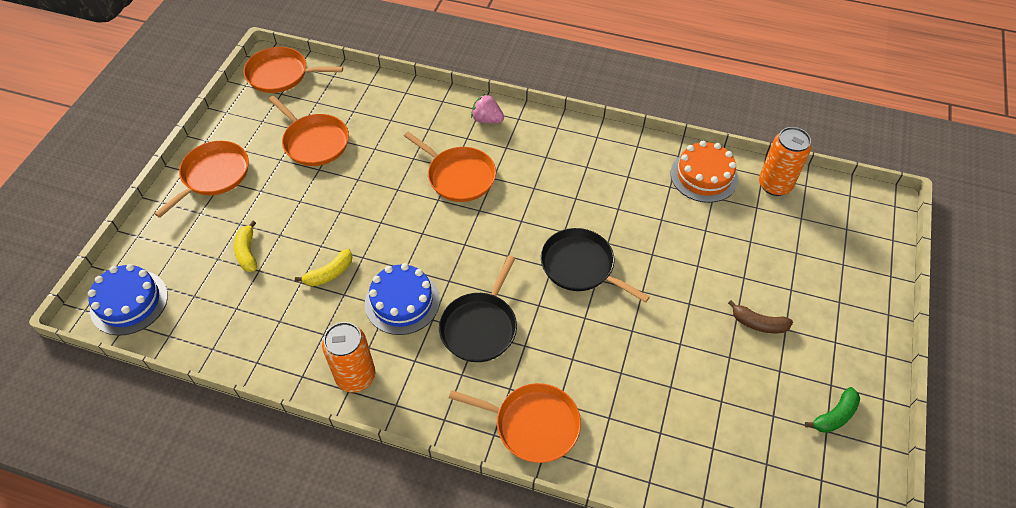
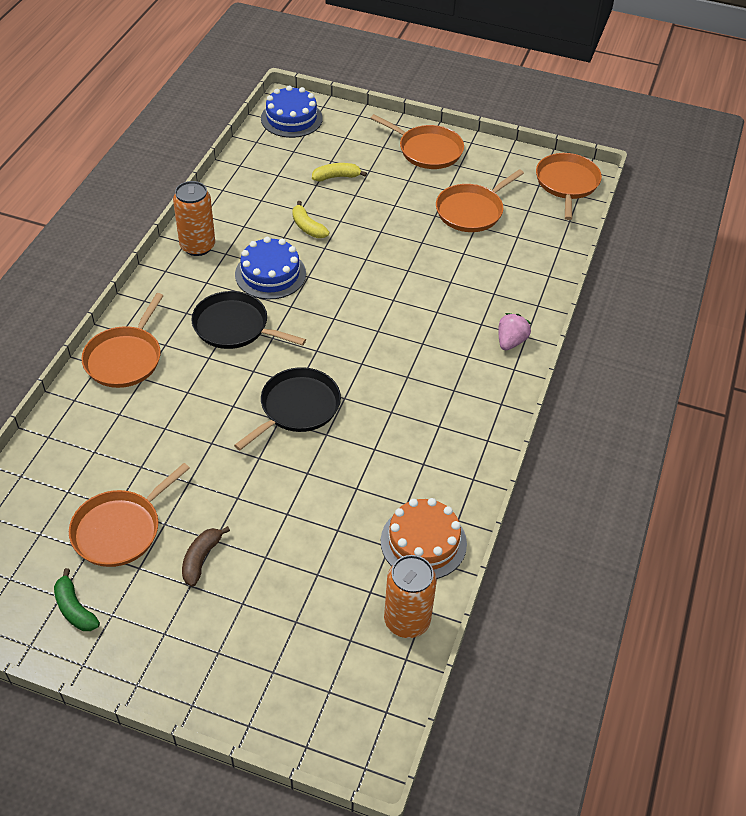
camera: 90 degrees right, 5 degrees down
orange pan [404,132,496,202] -> orange pan moved to [69,463,190,567]

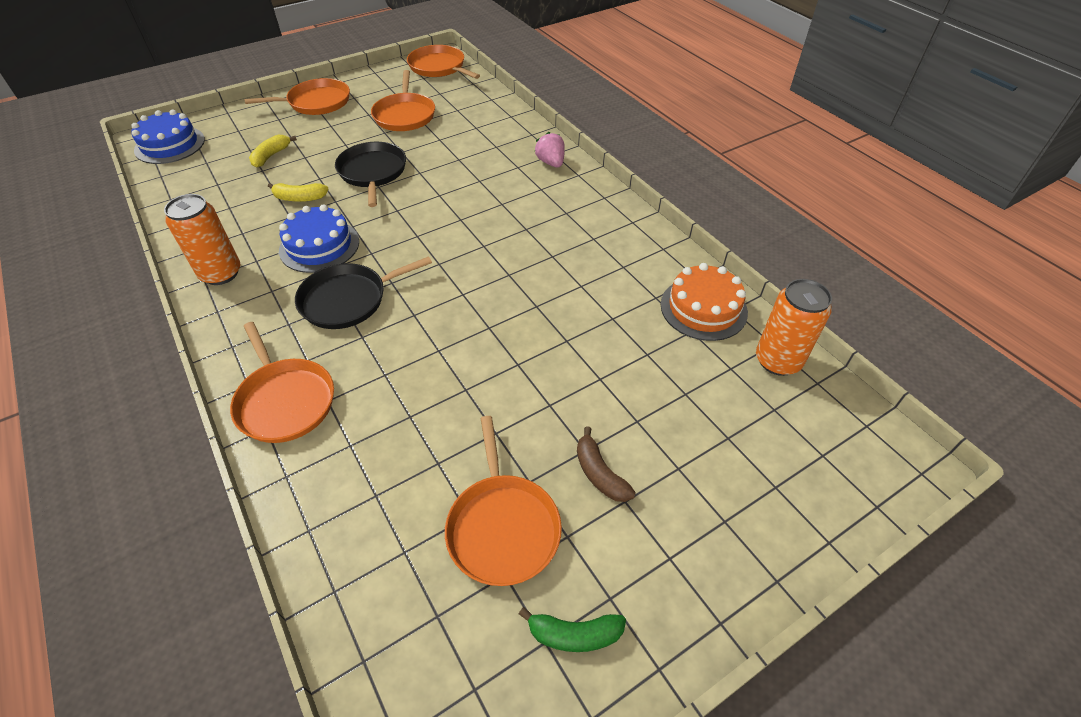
camera: 50 degrees left, 0 degrees up
black pan [234,367,341,450] -> black pan moved to [335,142,406,207]

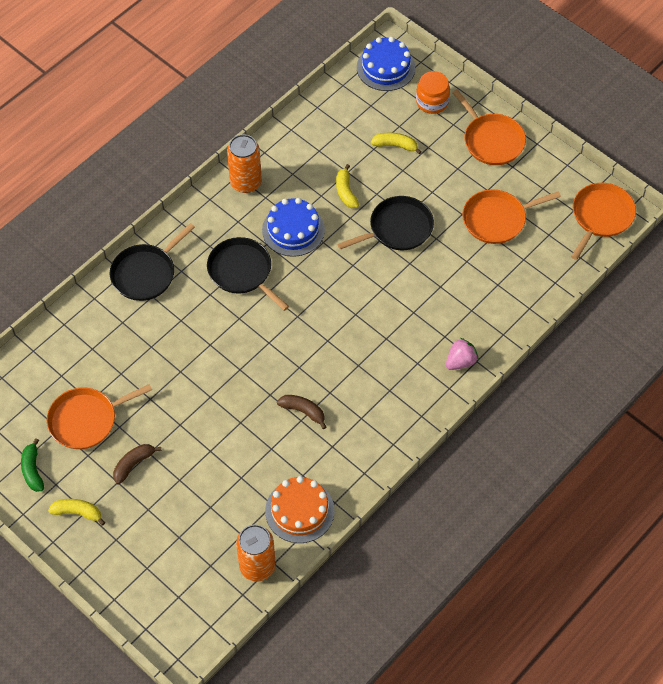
camera: 75 degrees right, 10 degrees up
orange pan [230,322,334,443] -> black pan [110,223,195,301]
none -> yellow banana [48,499,105,526]
none -> brown banana [277,395,326,429]
none -> orange jar [416,71,450,114]

